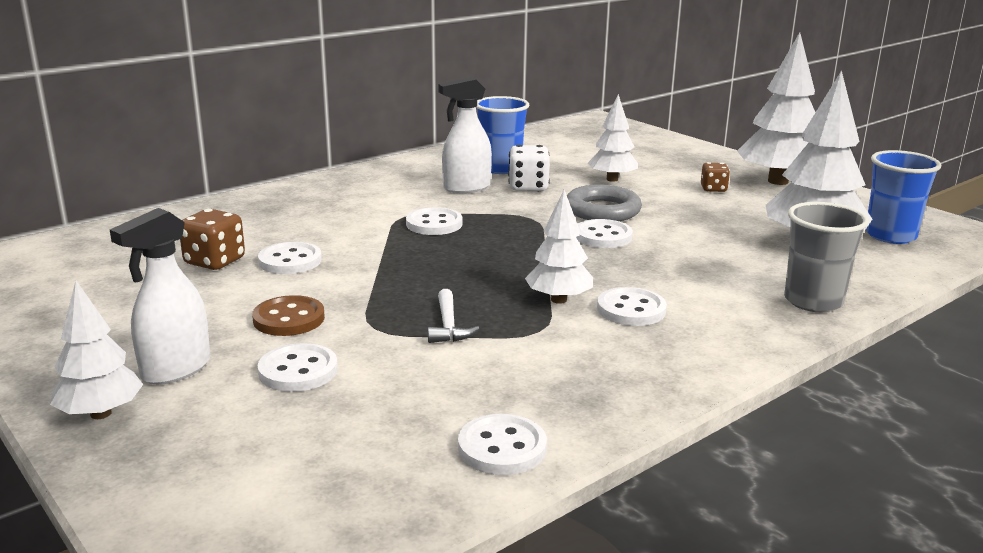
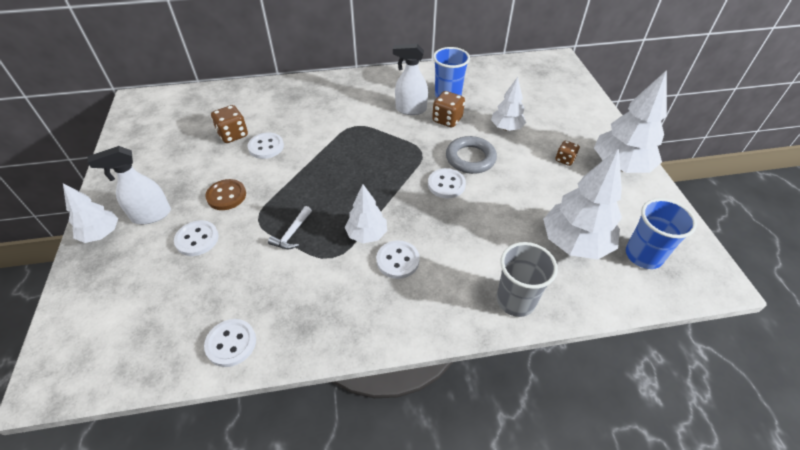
camera: 30 degrees right, 25 degrees up
white button [406,207,462,235] -> none
white dice [508,145,550,191] -> brown dice [432,91,465,127]

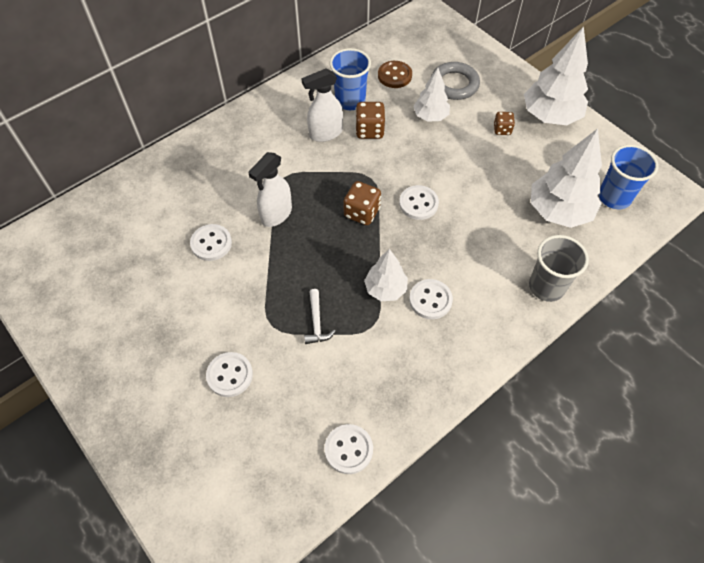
camera: 30 degrees left, 10 degrees up
white tree [63,183,118,243] -> none
white spray bottle [87,146,171,224] -> white spray bottle moved to [248,152,292,227]
brown button [205,179,246,210] -> brown button moved to [378,61,412,88]
brown dice [211,105,248,143] -> brown dice moved to [343,181,381,225]
grey ring [446,136,497,174] -> grey ring moved to [431,62,480,100]

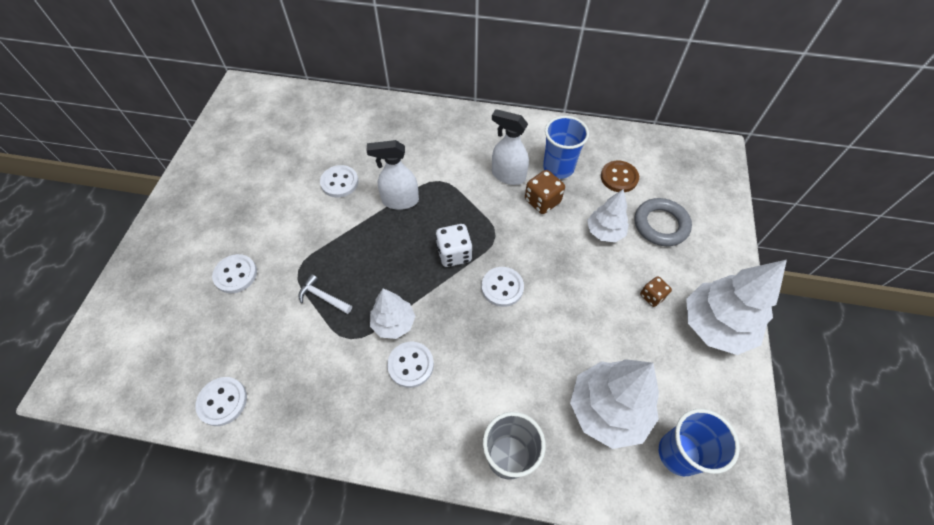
camera: 50 degrees right, 0 degrees up
white hammer [304,289,336,344] -> white hammer turned 75 degrees clockwise [298,274,352,314]
brown dice [343,181,381,225] -> white dice [435,224,473,267]

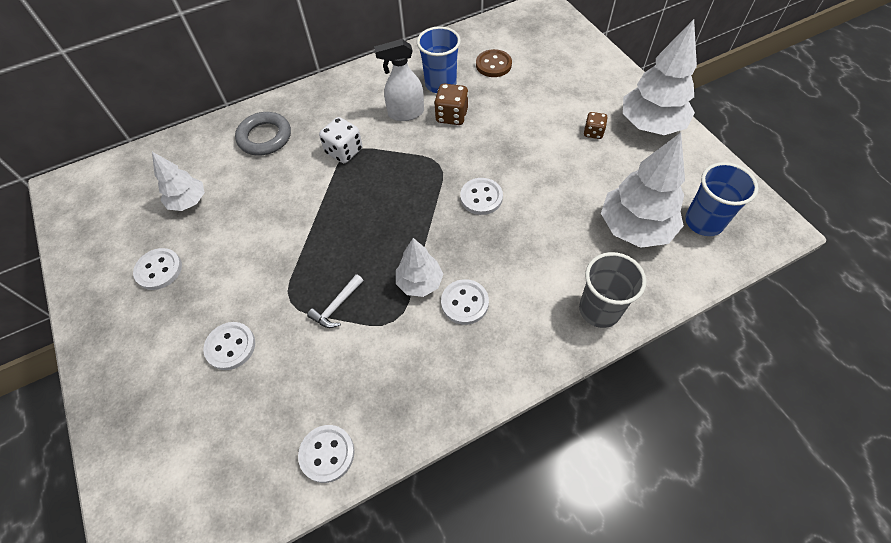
camera: 35 degrees left, 0 degrees up
white hammer [298,274,352,314] -> white hammer turned 45 degrees counterclockwise [307,274,363,328]
white button [320,165,359,198] -> white button moved to [133,248,182,290]
white spray bottle [366,140,419,210] -> none
white dice [435,224,473,267] -> white dice moved to [319,117,363,163]
white tree [587,189,629,242] -> white tree moved to [152,152,205,211]
grey ring [634,198,692,246] -> grey ring moved to [235,112,291,156]

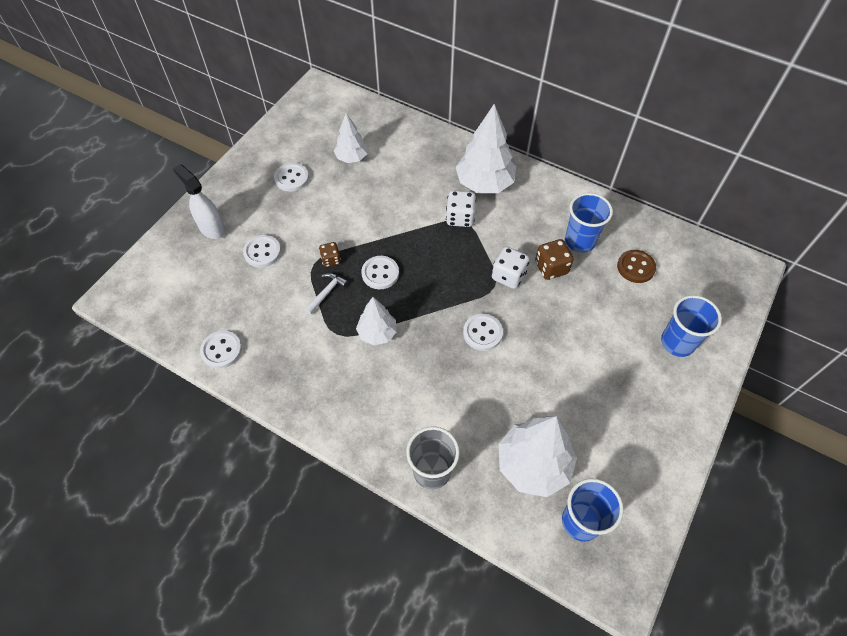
camera: 55 degrees right, 0 degrees up
grey ring [235,112,291,156] -> none
white hammer [307,274,363,328] -> white hammer turned 120 degrees clockwise [304,273,348,315]
white spray bottle [374,39,424,121] -> white spray bottle moved to [173,164,225,239]
white button [441,279,489,325] -> white button moved to [361,256,399,289]
brown dice [584,112,608,139] -> brown dice moved to [319,242,341,267]
white tree [623,19,697,135] -> white tree moved to [456,104,516,193]
none -> white dice [492,247,529,289]
none -> blue cup [661,295,722,357]

